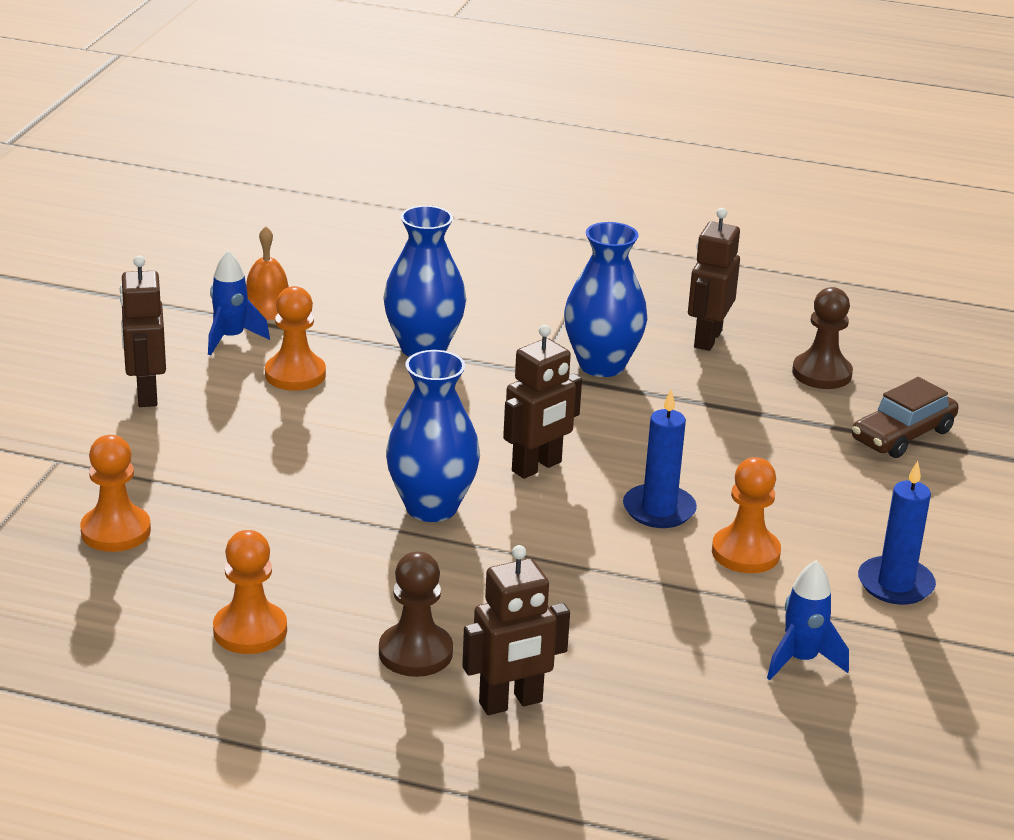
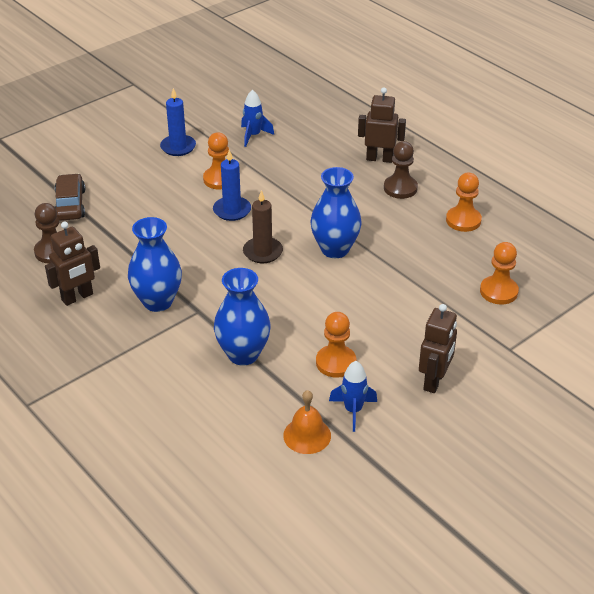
camera: 145 degrees left, 10 degrees up
brown robot [503,325,582,479] -> brown candle [243,190,283,263]
brown car [852,377,958,458] -> brown car turned 90 degrees counterclockwise [55,173,86,221]

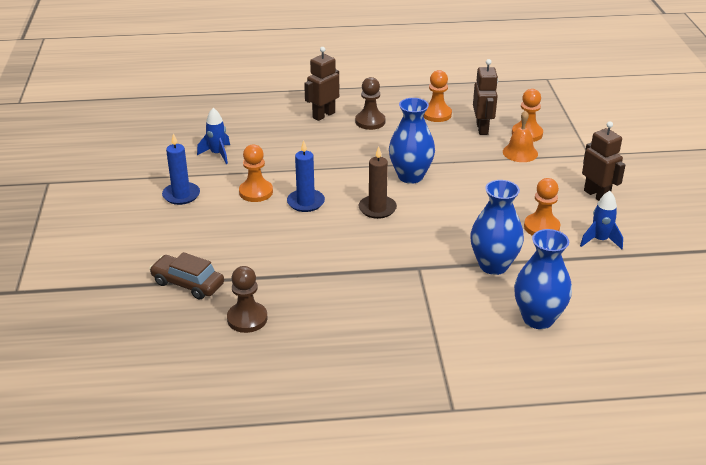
camera: 55 degrees left, 5 degrees down
brown robot [45,221,100,306] -> brown robot moved to [473,59,498,135]
blue vase [128,217,182,312] -> blue vase moved to [514,229,572,329]
orange bell [283,390,331,454] -> orange bell moved to [503,110,538,162]

